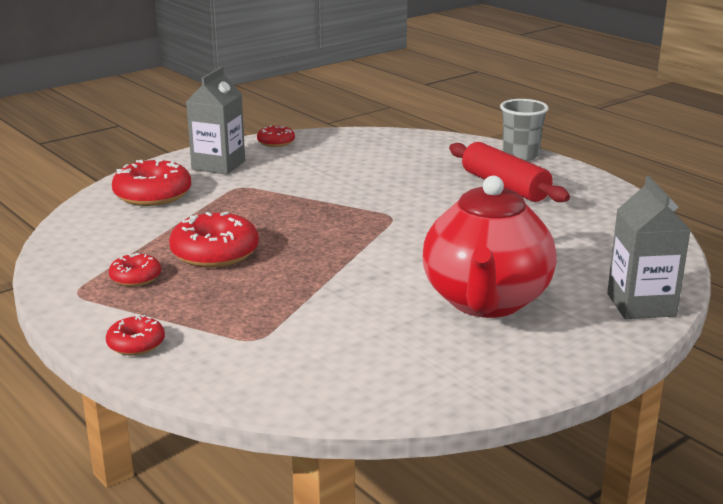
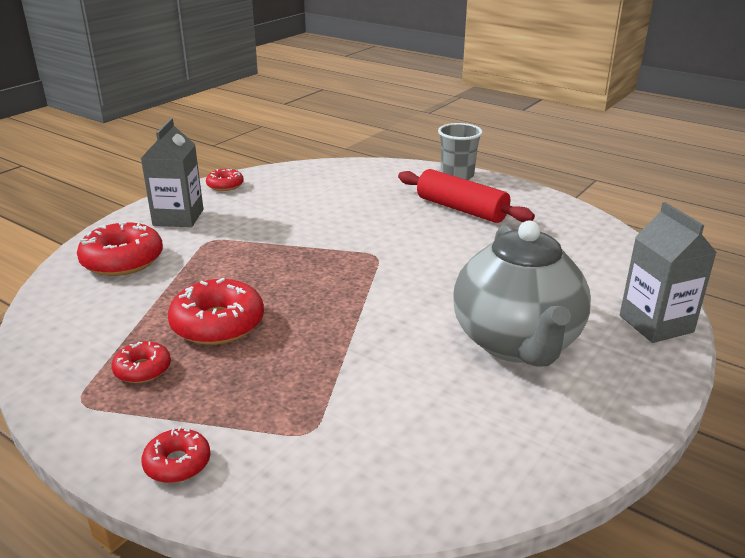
camera: 15 degrees left, 5 degrees up
red teapot [423,176,556,318] -> grey teapot [453,221,591,367]

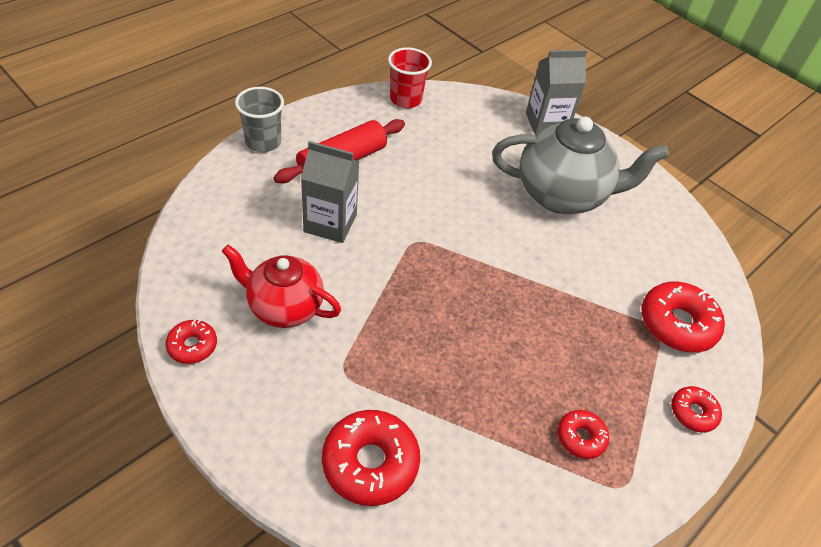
camera: 85 degrees left, 20 degrees up
grey carton [140,118,204,227] -> grey carton moved to [301,141,360,243]
red donut [168,278,264,345] -> red donut moved to [641,282,725,353]
none -> red teapot [222,245,341,328]
none -> red cup [388,47,432,108]

